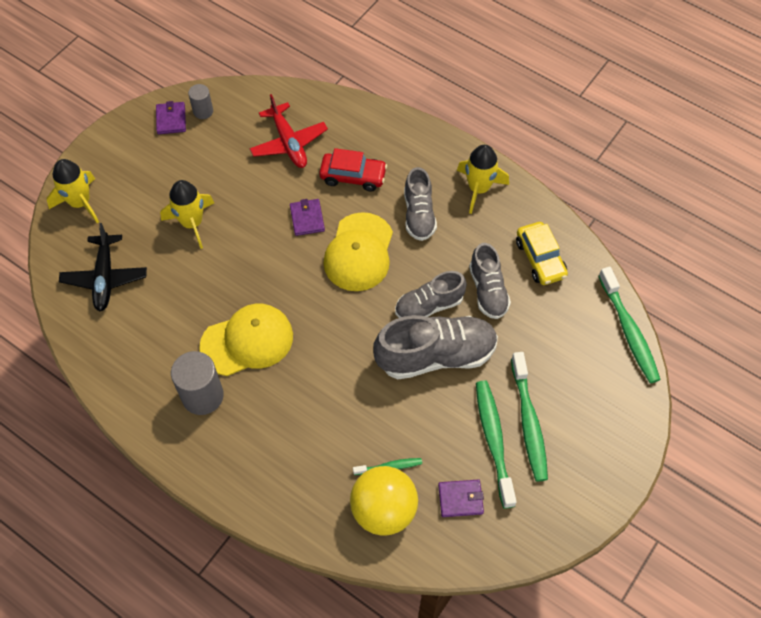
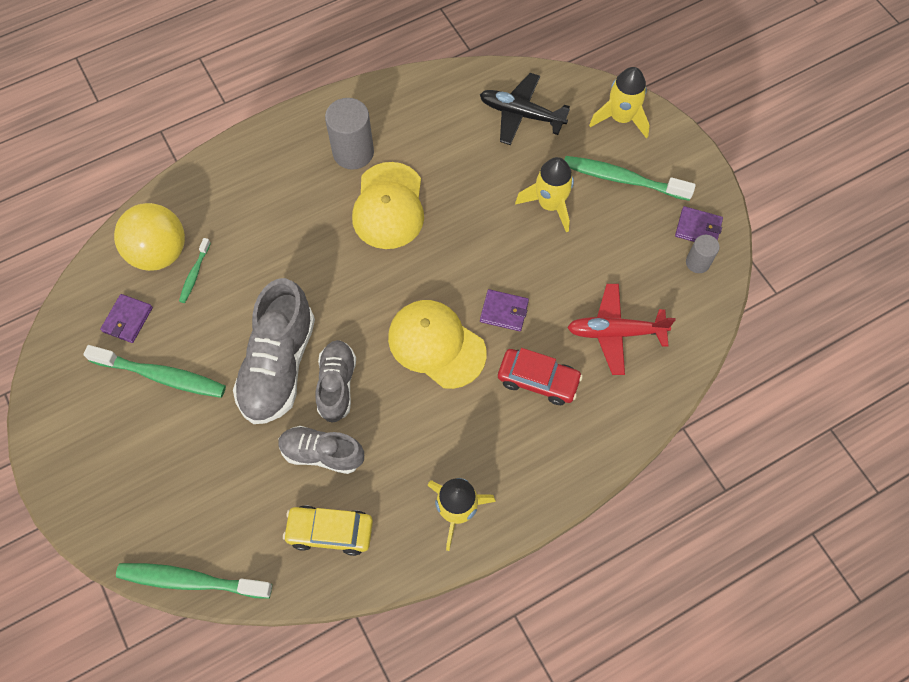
camera: 115 degrees right, 5 degrees up
red car [319,148,387,192] -> red car turned 105 degrees counterclockwise [498,348,583,405]
grey shoe [404,167,437,241] -> none
green toothbrush [511,352,548,481] -> green toothbrush moved to [564,156,696,201]

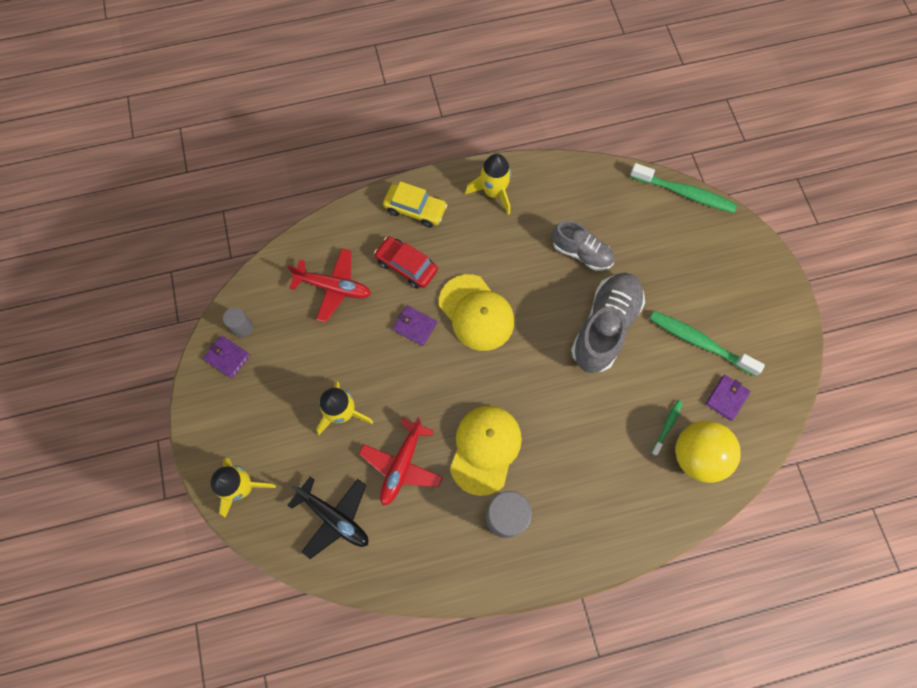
camera: 165 degrees left, 5 degrees up
yellow car [283,505,373,556] -> yellow car moved to [383,181,447,228]
grey shoe [315,340,356,423] -> none
green toothbrush [564,156,696,201] -> none
none -> red plane [359,417,443,506]

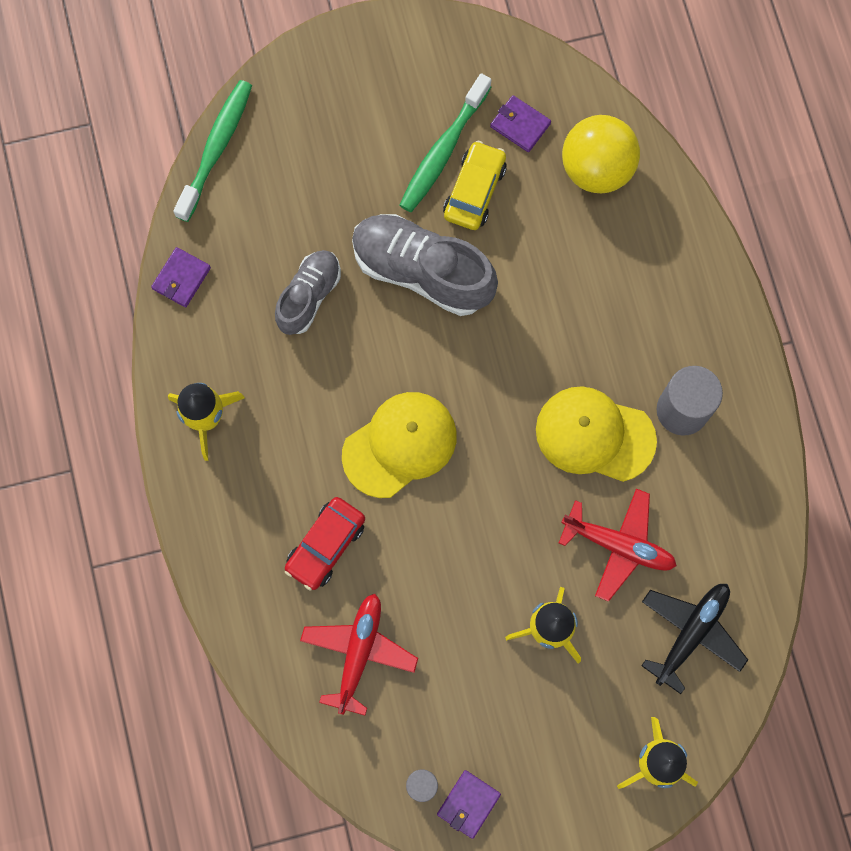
camera: 90 degrees left, 5 degrees up
yellow car [383,181,447,228] -> yellow car moved to [443,141,507,230]
purple wallet [392,305,437,346] -> purple wallet moved to [151,247,211,307]
green toothbrush [651,400,683,456] -> none

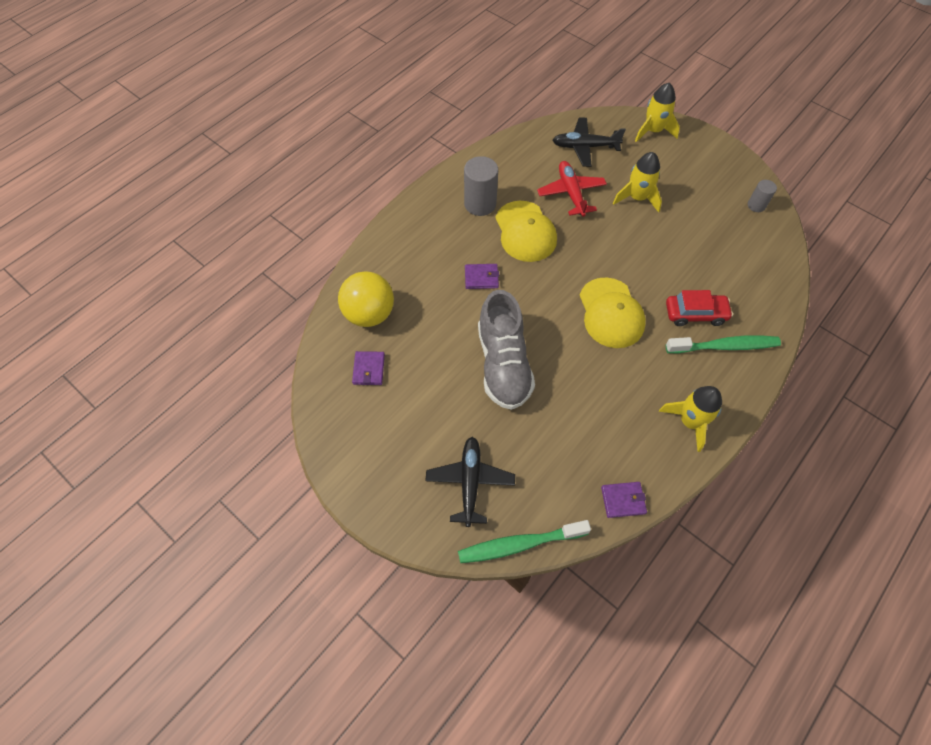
camera: 125 degrees left, 15 degrees down
grey shoe [275,250,341,335] -> none
red plane [300,594,418,715] -> none
yellow cap [342,392,457,498] -> yellow cap turned 120 degrees counterclockwise [580,277,646,348]
green toothbrush [400,73,491,212] -> green toothbrush moved to [666,335,781,353]
purple wallet [437,770,501,839] -> purple wallet moved to [465,264,499,289]
yellow car [443,141,507,230] -> none
none -> black plane [425,437,515,527]

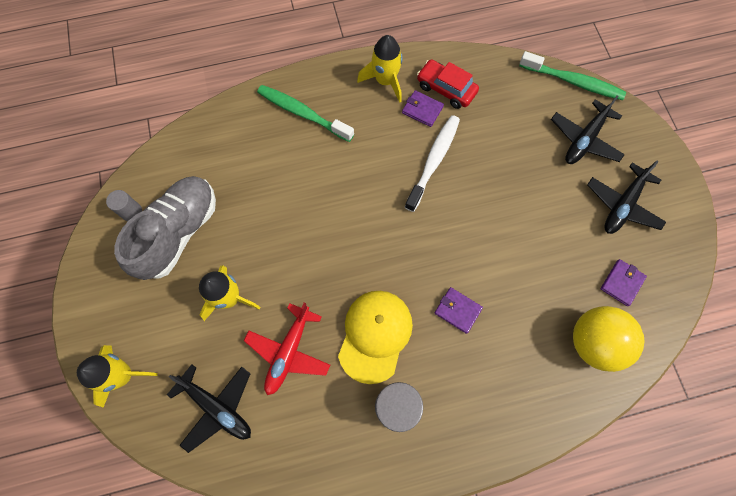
camera: 145 degrees left, 10 degrees up
grey shoe [478,290,535,410] -> grey shoe moved to [114,176,216,280]
yellow cap [580,277,646,348] -> none
purple wallet [601,482,647,518] -> purple wallet moved to [402,90,444,127]
red car [666,290,733,326] -> red car moved to [417,59,479,109]
none -> white toothbrush [405,115,460,212]
none -> black plane [587,160,666,234]

